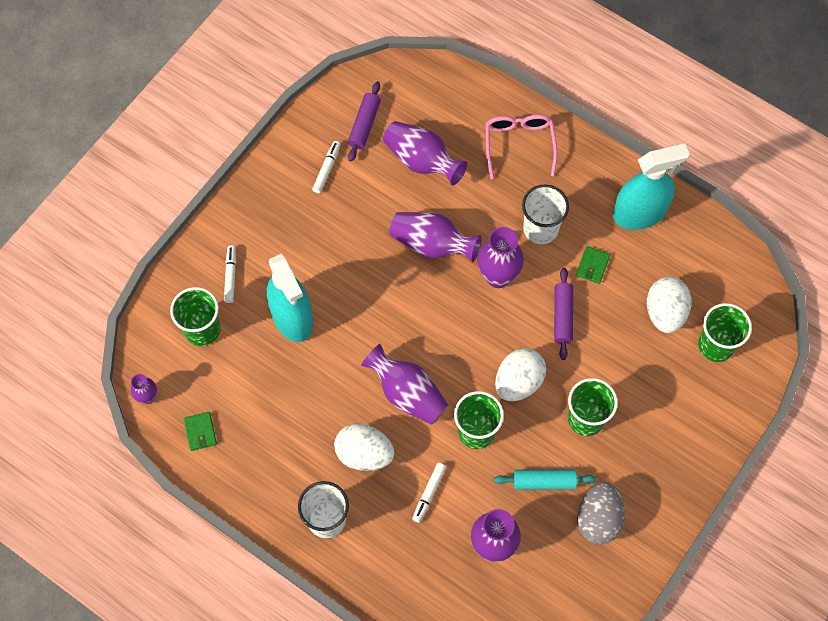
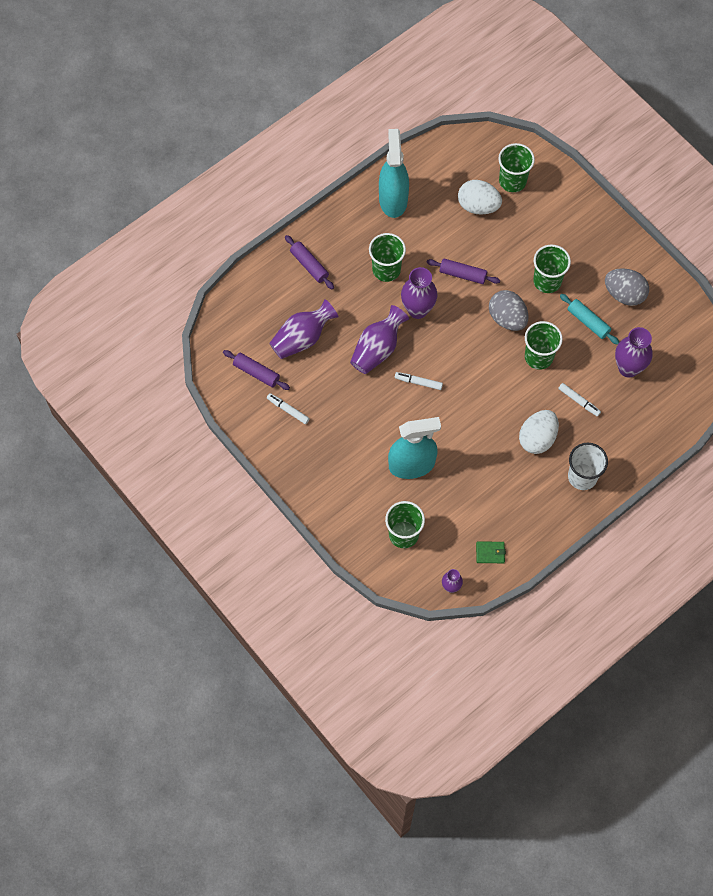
camera: 75 degrees left, 0 degrees up
white marker [224,245,236,303] -> white marker moved to [395,372,443,390]
purple vase [361,344,448,425] -> none
pink glasses [486,115,557,179] -> purple rolling pin [285,235,334,290]
turquoise rolling pin [494,469,597,490] -> turquoise rolling pin turned 60 degrees counterclockwise [560,294,619,345]
white egg [495,348,546,401] -> grey egg [489,290,529,331]
white cup [522,185,569,244] -> green cup [369,233,406,282]
green wallet [576,246,610,284] -> none

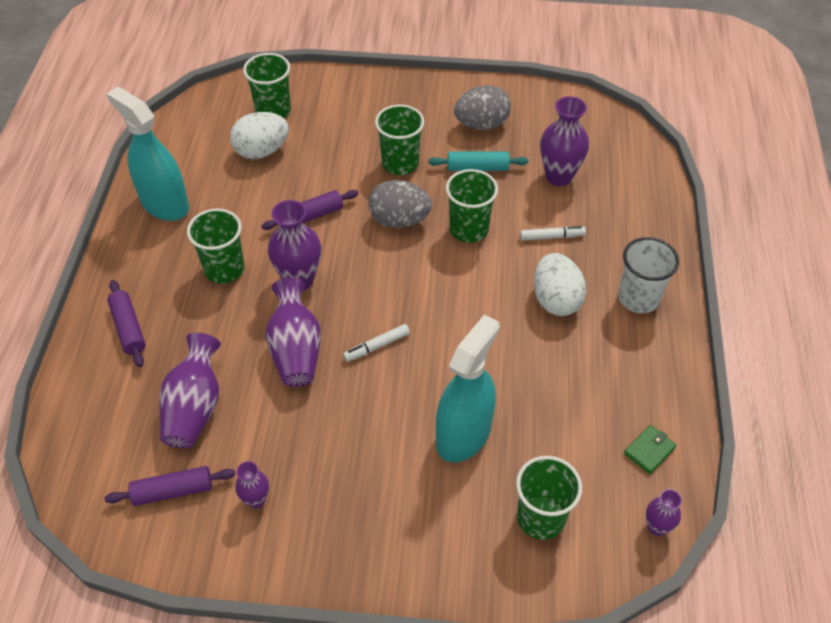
camera: 45 degrees left, 15 degrees down
white marker [267,393,310,424] -> purple vase [235,461,269,508]
purple rolling pin [285,235,334,290] -> purple rolling pin turned 60 degrees clockwise [107,280,146,367]

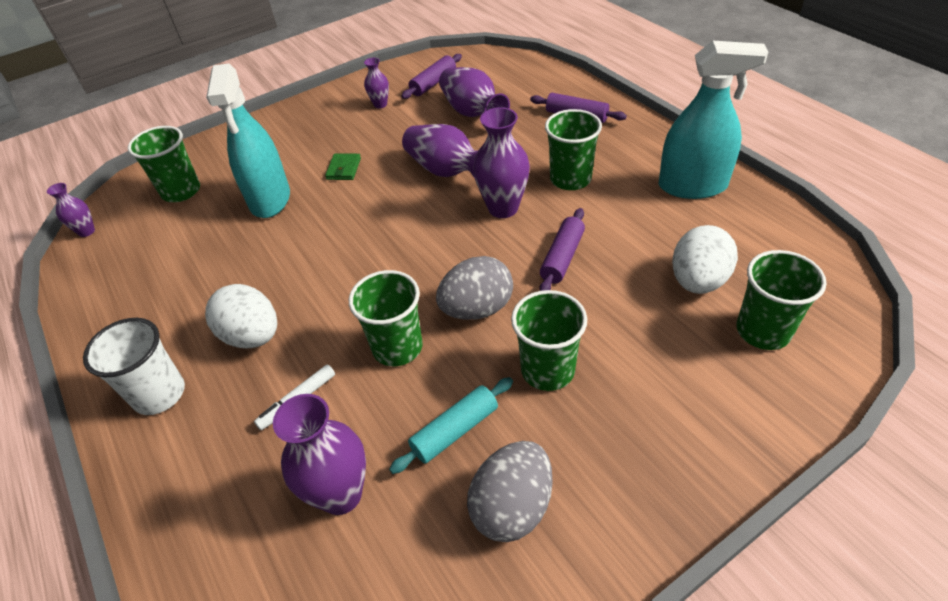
camera: 145 degrees right, 5 degrees down
white marker [343,324,410,362] -> none
green wallet [624,425,676,474] -> green wallet moved to [325,154,361,180]

